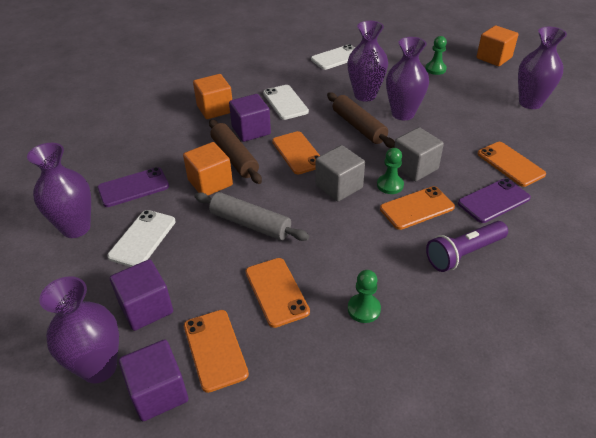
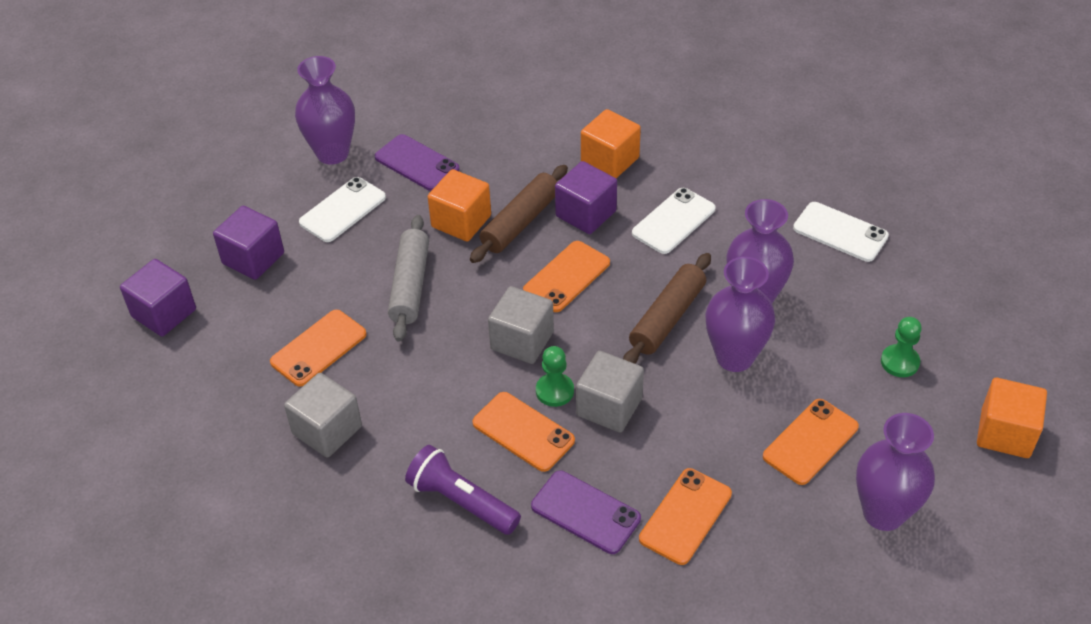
camera: 65 degrees right, 5 degrees up
purple vase [39,276,119,383] -> none
white phone [107,210,176,267] -> white phone turned 45 degrees counterclockwise [299,177,386,242]
orange phone [184,310,249,393] -> orange phone moved to [763,399,859,485]
green pawn [348,270,381,323] -> grey cube [284,373,362,458]

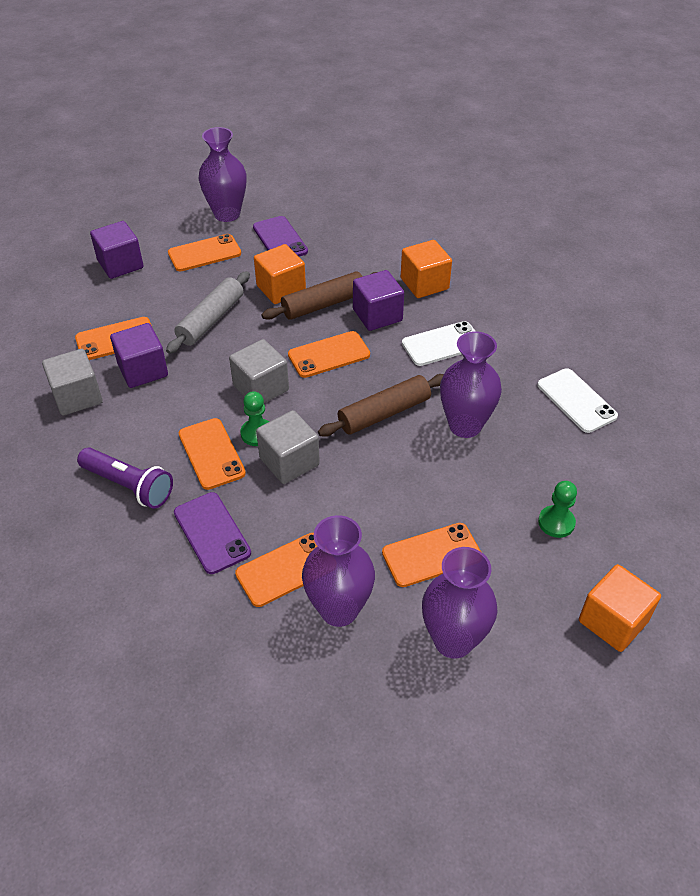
camera: 25 degrees right, 0 degrees up
purple cube [120,259,196,337] -> purple cube moved to [110,323,168,388]
white phone [299,177,386,242] -> orange phone [168,234,241,272]
purple flashlight [405,445,521,535] -> purple flashlight turned 150 degrees clockwise [77,447,173,509]
purple vase [705,257,775,372] -> purple vase moved to [302,515,375,627]

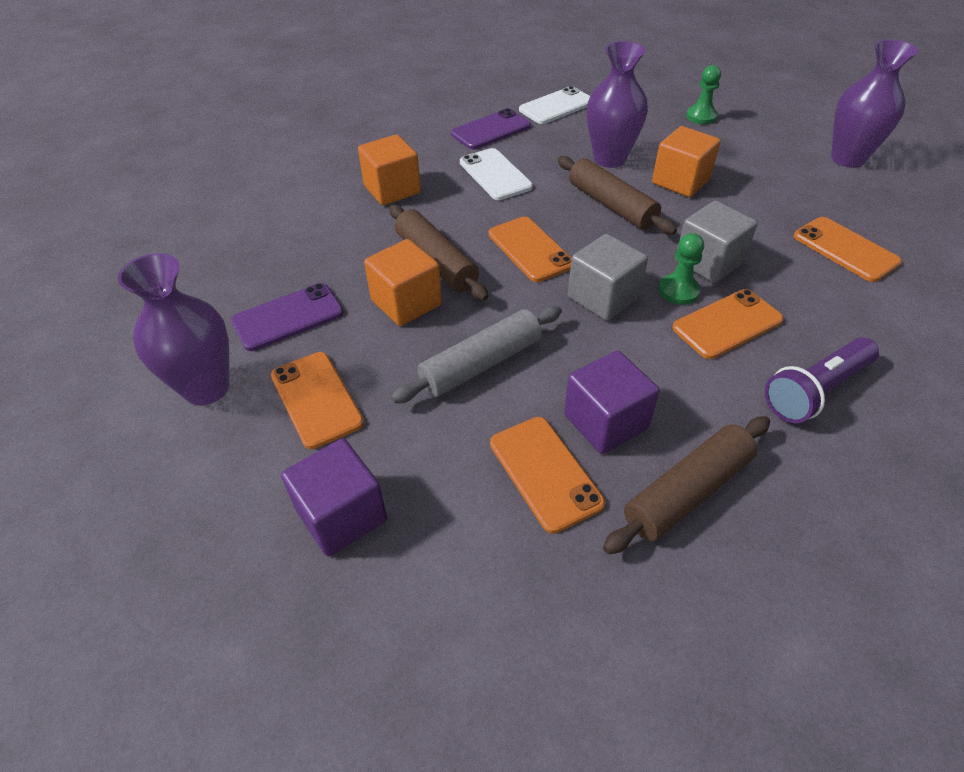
camera: 95 degrees left, 0 degrees up
grey cube [42,349,103,416] -> brown rolling pin [603,416,770,555]
purple flashlight [77,447,173,509] -> purple flashlight turned 150 degrees counterclockwise [764,337,879,423]
grey rolling pin [166,271,250,354] -> grey rolling pin turned 60 degrees counterclockwise [391,306,562,403]
purple phone [174,492,251,574] -> purple phone moved to [451,108,531,149]
purple vase [302,515,375,627] -> none
purple cube [353,270,404,331] -> none
orange phone [382,523,481,587] -> none
orange cube [579,564,661,652] -> orange cube moved to [652,126,721,197]

